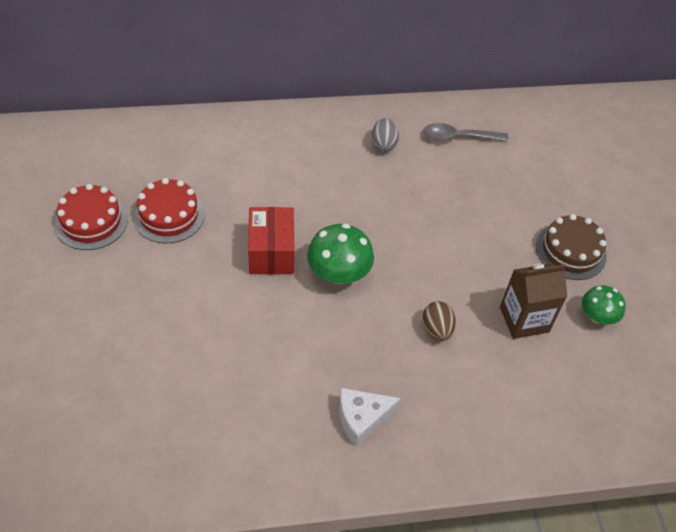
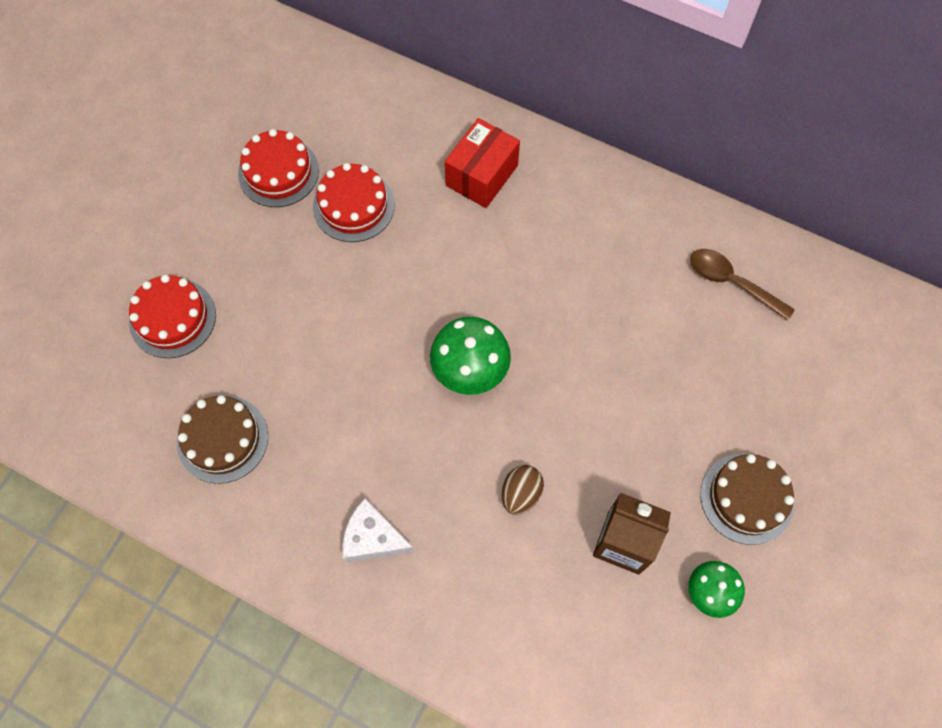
camera: 40 degrees right, 15 degrees up
red box [248,207,294,275] -> red box moved to [445,118,520,208]
grey egg [371,118,399,152] -> none
grey spoon [423,123,509,142] -> brown spoon [690,249,795,321]
none -> red cake [129,275,216,358]
none -> brown cake [177,395,268,484]

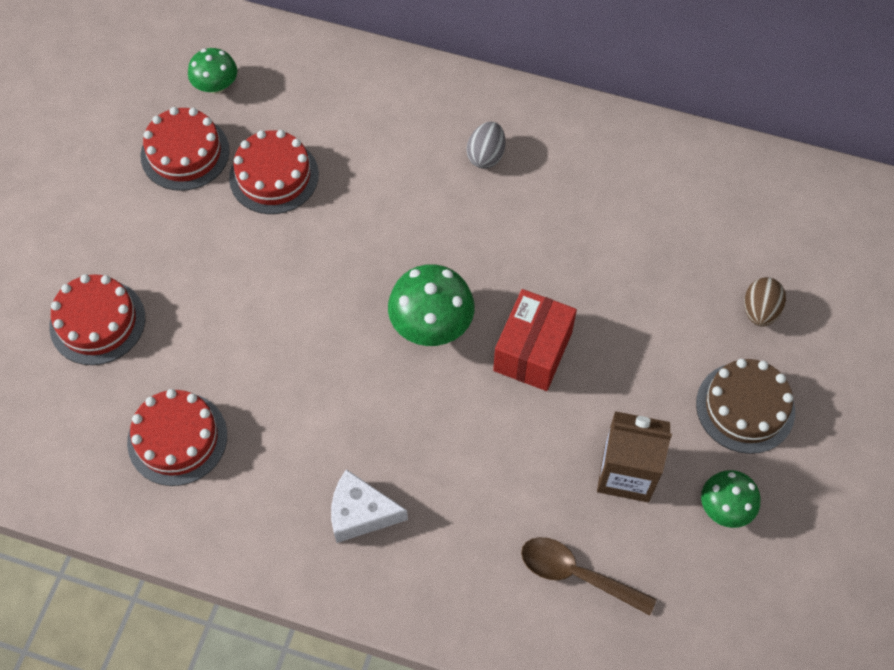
camera: 10 degrees left, 5 degrees down
brown cake [177,395,268,484] -> red cake [127,389,227,486]
red box [445,118,520,208] -> red box moved to [493,289,577,391]
brown egg [502,465,544,515] -> brown egg moved to [744,277,786,327]
brown spoon [690,249,795,321] -> brown spoon moved to [521,537,656,615]
none -> green mushroom [188,48,237,94]
none -> grey egg [467,122,505,169]

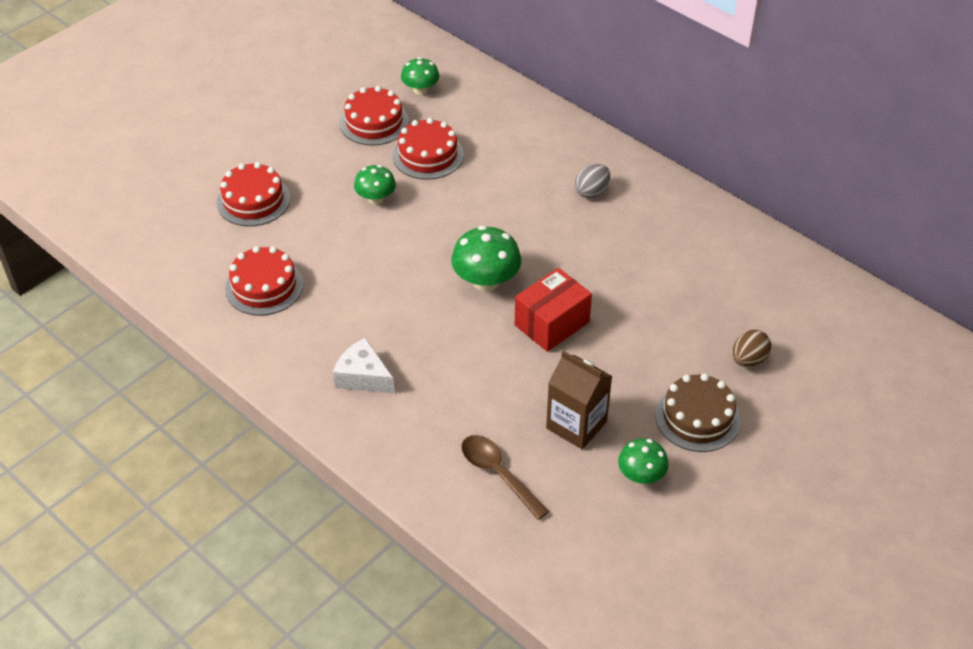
camera: 25 degrees right, 15 degrees down
none -> green mushroom [354,165,396,204]

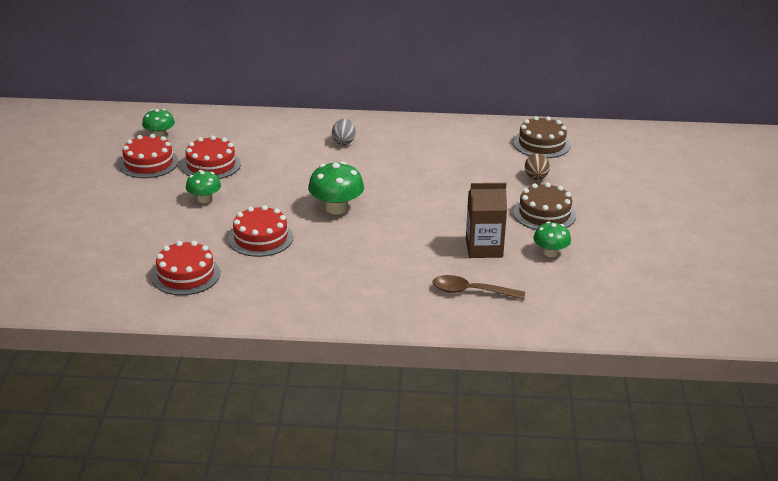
camera: 40 degrees left, 15 degrees down
red cake [217,162,290,226] -> red cake moved to [228,205,293,257]
white cheese [333,337,394,393] -> none
red box [515,268,592,352] -> none
none -> brown cake [514,116,570,158]

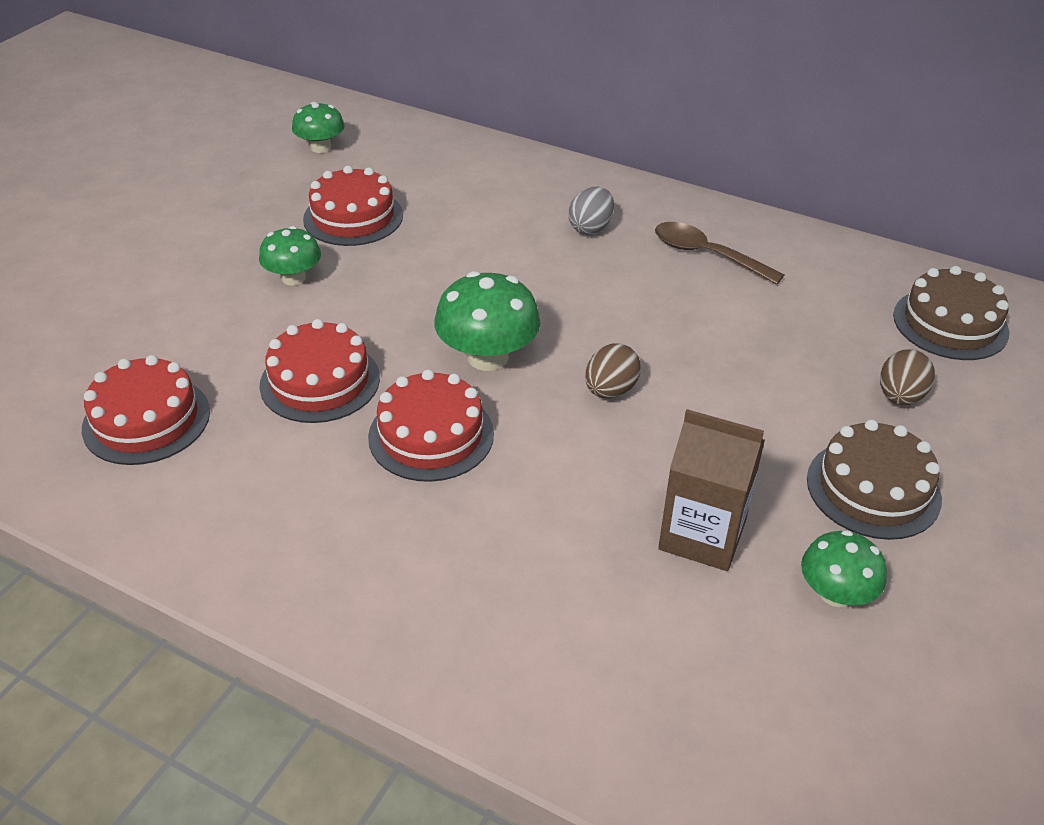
camera: 25 degrees right, 10 degrees up
red cake [119,134,178,178] -> red cake moved to [368,369,494,482]
brown spoon [432,275,525,299] -> brown spoon moved to [655,222,785,285]
none -> brown egg [585,344,641,398]

